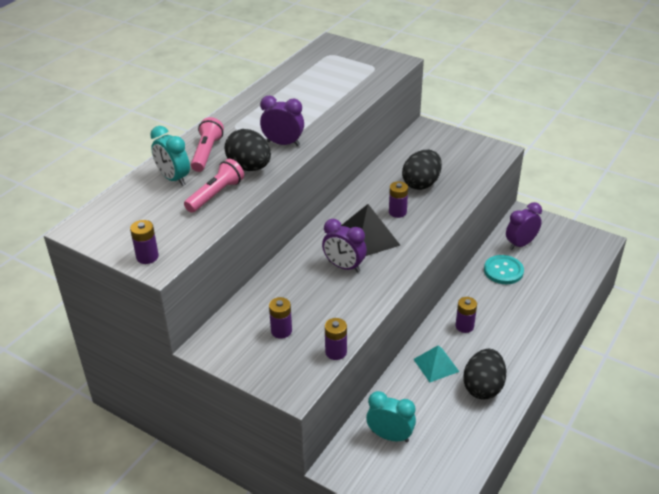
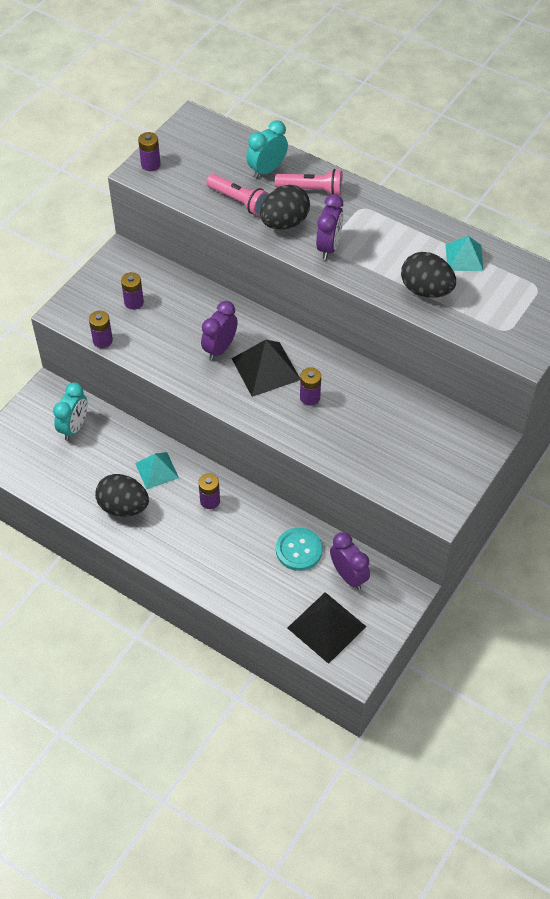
camera: 90 degrees right, 15 degrees up
black egg [402,150,442,190] -> black egg moved to [401,252,456,298]
none -> black pyramid [288,592,366,664]
none -> turquoise pyramid [446,236,484,271]

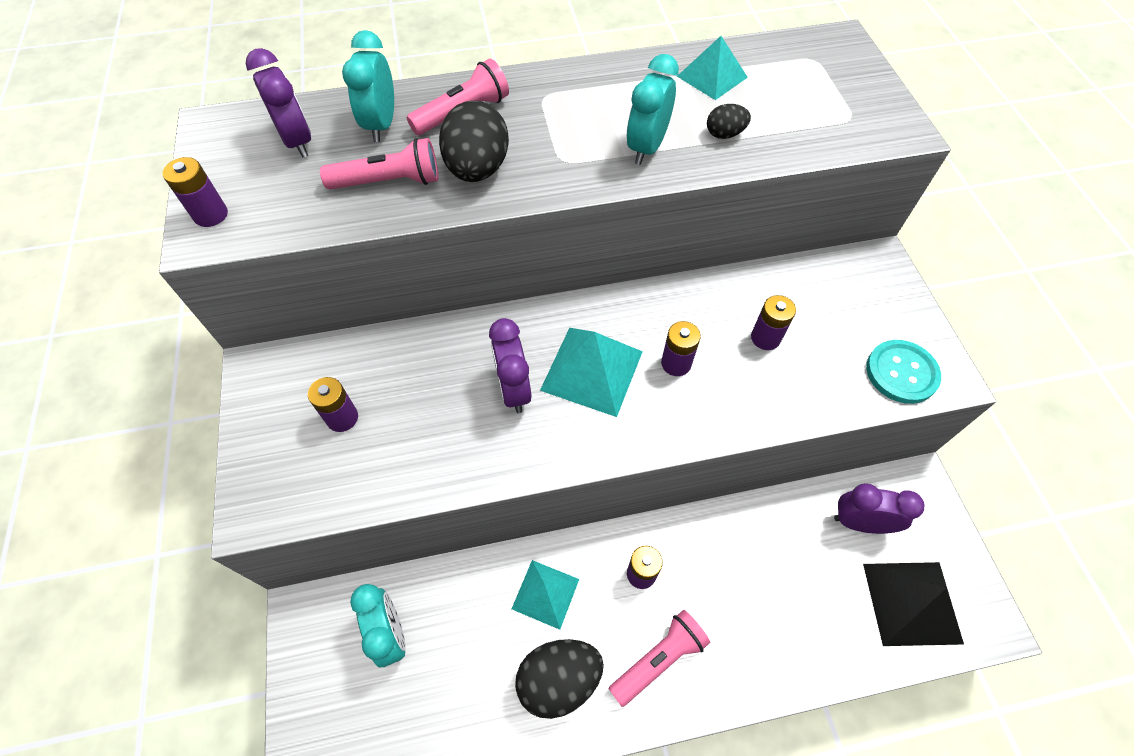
camera: 45 degrees left, 5 degrees up
purple battery [89,311,113,348] -> purple battery moved to [751,295,796,350]
black pyramid [231,340,300,397] -> turquoise pyramid [540,328,643,417]
turquoise button [276,528,323,571] -> turquoise button moved to [866,340,941,404]
purple clock [316,194,343,260] -> purple clock moved to [246,48,311,157]
black egg [401,252,456,298] -> black egg [707,104,751,139], size x0.50
none -> pink flashlight [609,610,710,707]
none -> turquoise clock [627,54,679,165]

